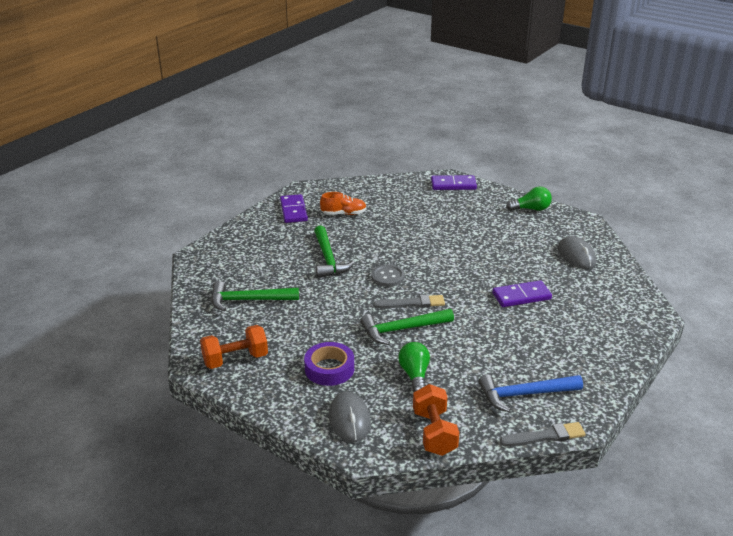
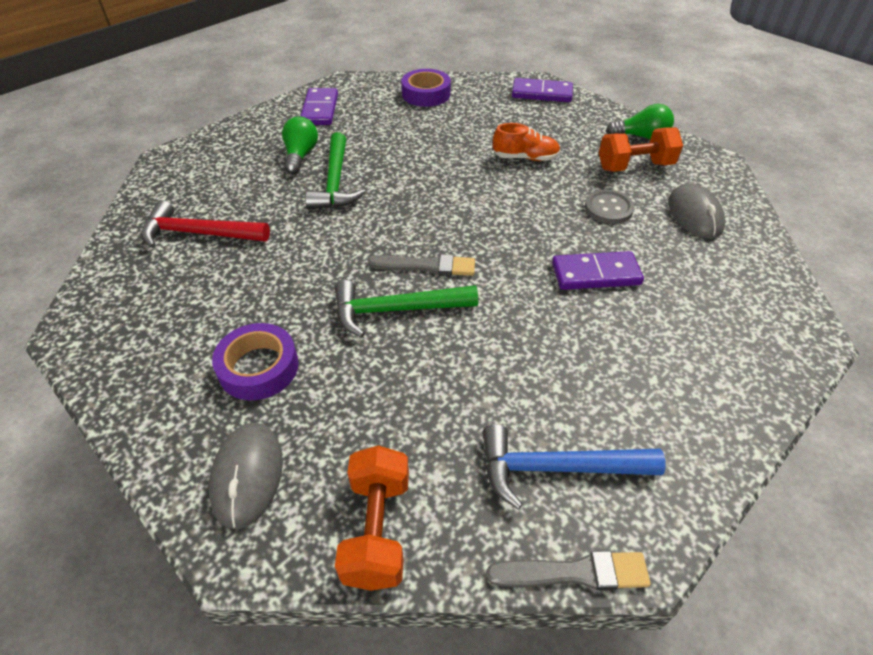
camera: 10 degrees right, 15 degrees up
orange dumbbell [200,325,268,369] -> orange dumbbell moved to [599,127,683,172]
green hammer [211,281,299,311] -> red hammer [141,200,270,248]
orange shoe [320,192,367,215] -> orange shoe moved to [493,123,561,161]
grey button [371,265,405,287] -> grey button moved to [585,190,634,224]
green light bulb [398,342,430,392] -> green light bulb moved to [282,116,318,174]
none -> purple tape [401,69,451,107]

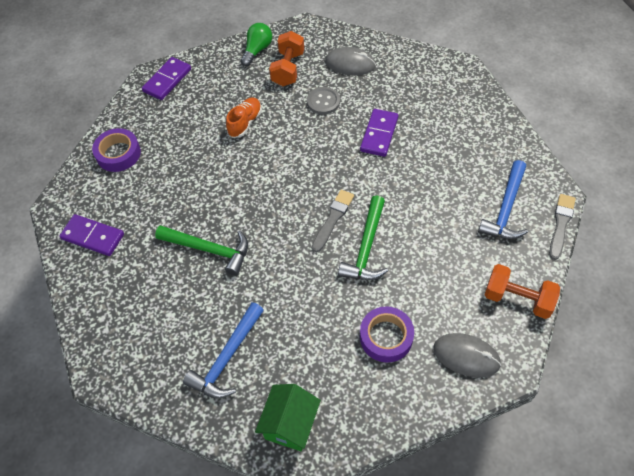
camera: 65 degrees left, 10 degrees up
red hammer [141,200,270,248] -> blue hammer [183,302,264,399]
green light bulb [282,116,318,174] -> none
none -> green house [255,384,321,451]

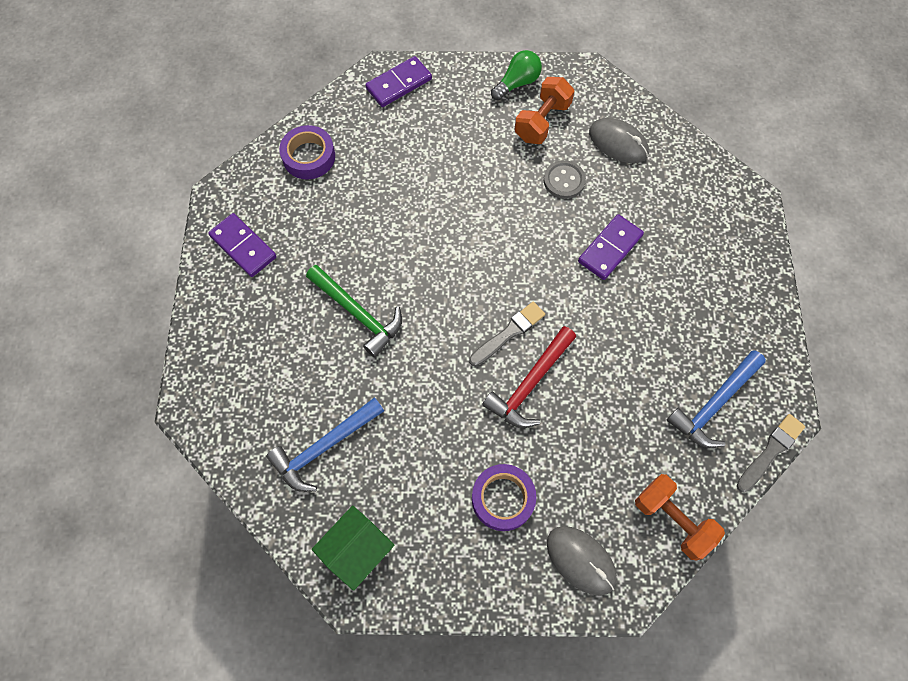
camera: 20 degrees right, 10 degrees up
orange shoe [226,97,262,138] -> none
green hammer [338,195,388,280] -> red hammer [482,326,576,428]

